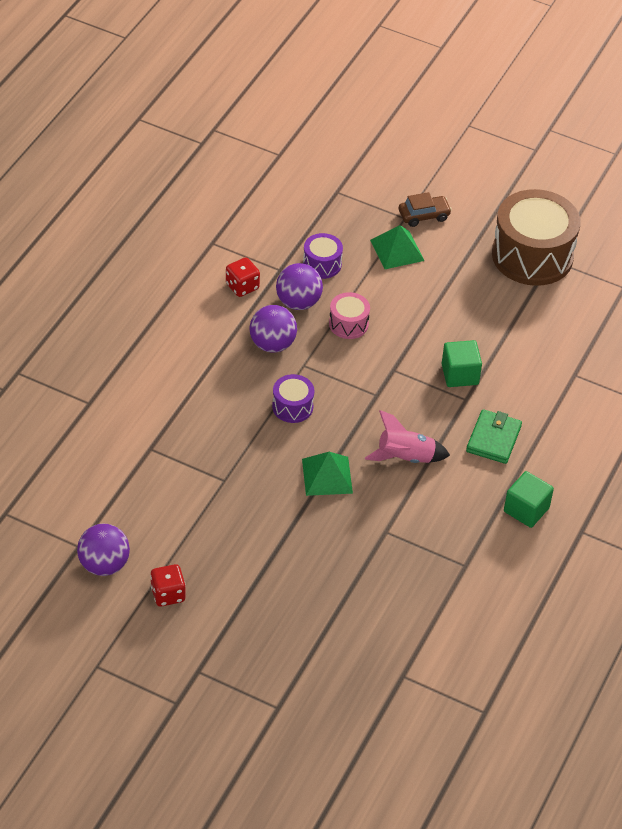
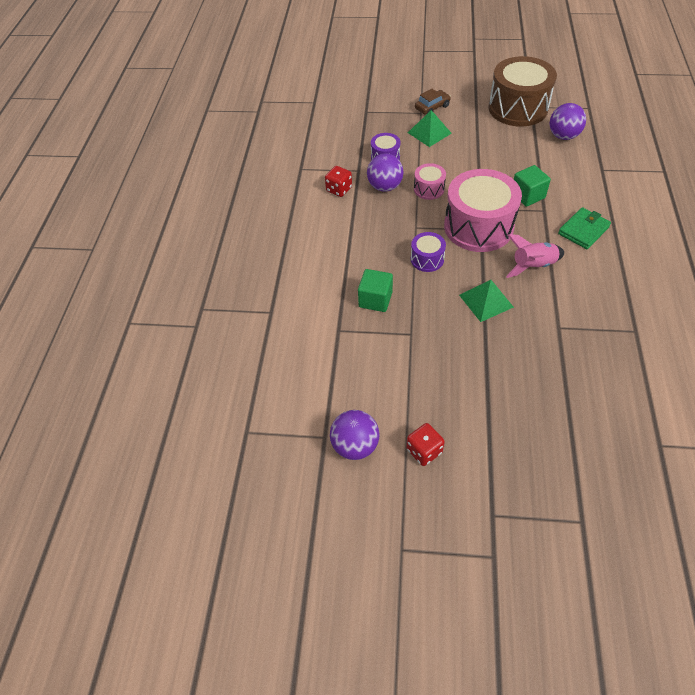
camera: 15 degrees left, 5 degrees up
purple ball [250,305,297,353] -> purple ball moved to [549,103,586,140]
green wallet [466,409,522,464] -> green wallet turned 45 degrees clockwise [558,207,611,249]
green cube [504,471,554,528] -> green cube moved to [358,269,393,312]
none -> pink drum [444,169,522,252]

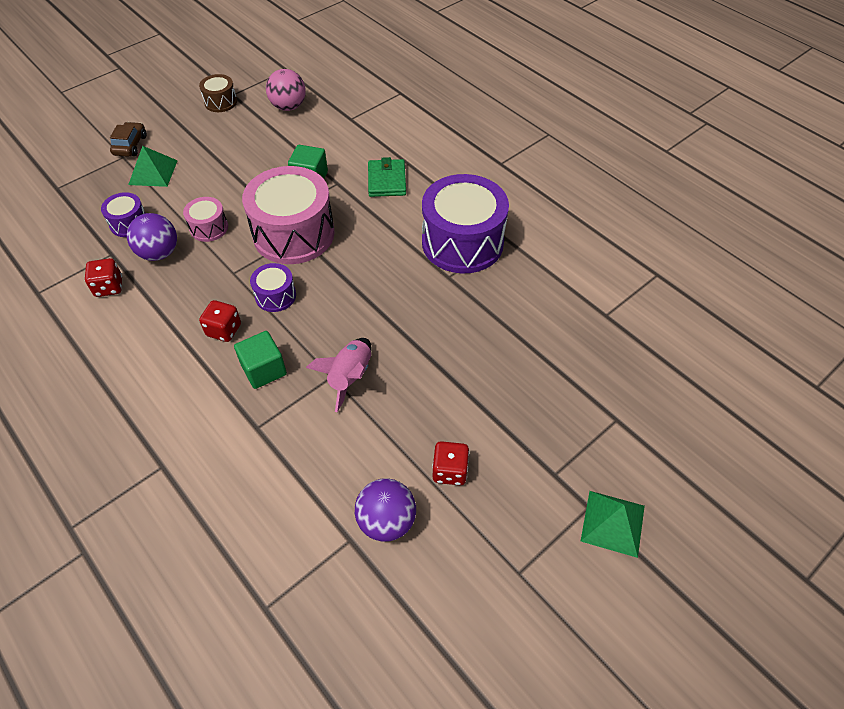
camera: 50 degrees left, 0 degrees up
green pyramid [459,280,514,322] -> green pyramid moved to [581,491,645,558]
brown drum [489,56,557,127] -> brown drum [199,74,237,112], size x0.47
pink rocket [506,234,564,278] -> pink rocket moved to [306,338,372,412]
purple ball [549,103,586,140] -> pink ball [266,69,306,111]
none -> red dice [199,300,241,342]
none -> purple drum [422,174,509,273]

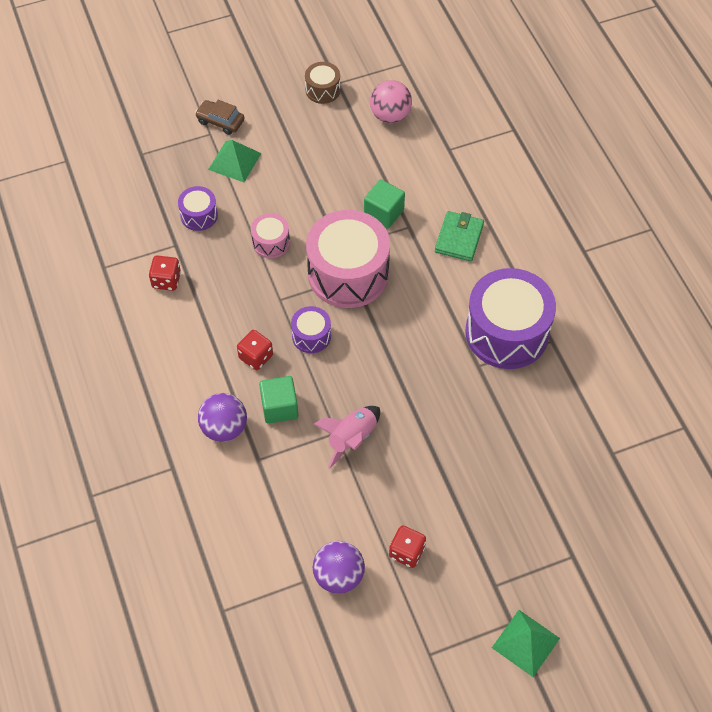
camera: 20 degrees right, 5 degrees up
brown car [110,122,146,157] -> brown car turned 90 degrees counterclockwise [195,100,245,135]
purple ball [127,213,177,261] -> purple ball moved to [198,393,247,442]

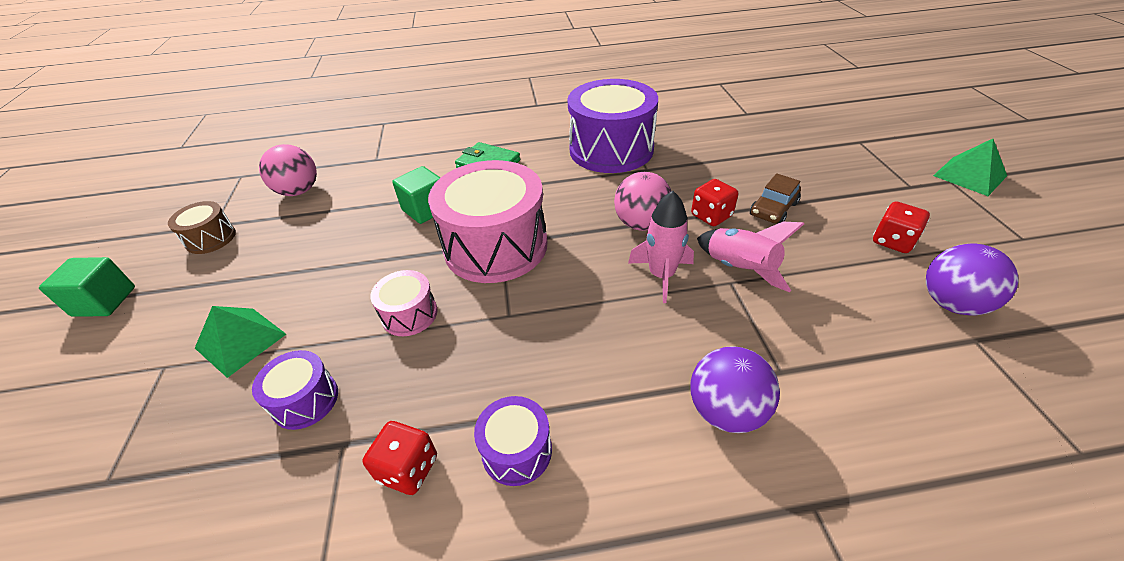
camera: 75 degrees left, 15 degrees down
brown car [195,100,245,135] -> brown car moved to [750,173,801,224]
red dice [237,330,273,370] -> red dice moved to [691,179,738,226]
green cube [259,376,298,424] -> green cube moved to [39,257,135,317]
purple drum [291,306,331,353] -> purple drum moved to [474,396,552,486]
none -> pink ball [614,172,671,231]
none -> pink rocket [628,191,694,303]

